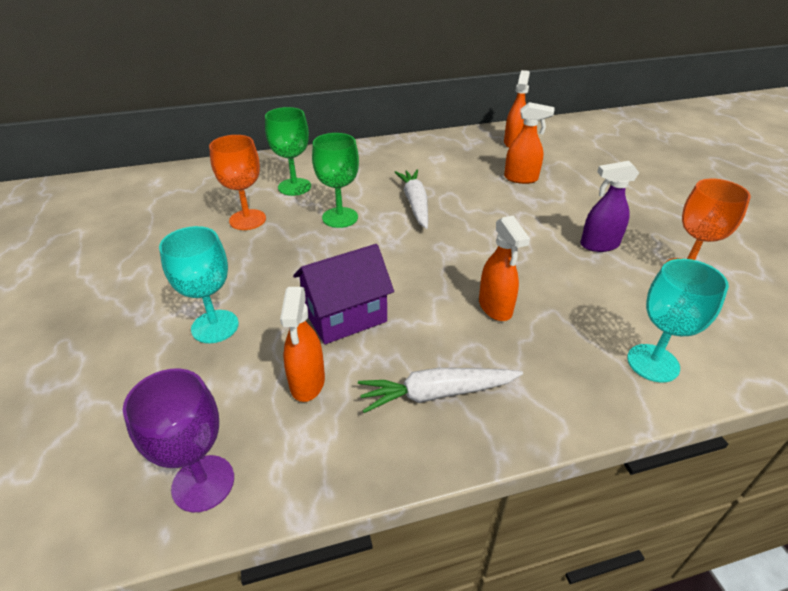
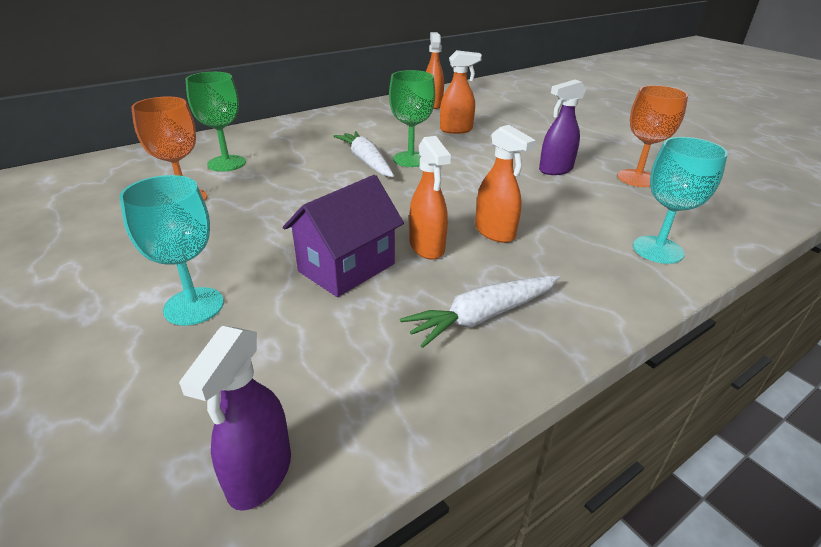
camera: 20 degrees left, 5 degrees down
purple goblet [123,369,234,512] -> purple spray bottle [179,326,291,511]
orange spray bottle [280,287,325,402] -> orange spray bottle moved to [409,136,451,260]
green goblet [312,133,359,228] -> green goblet moved to [389,70,435,167]

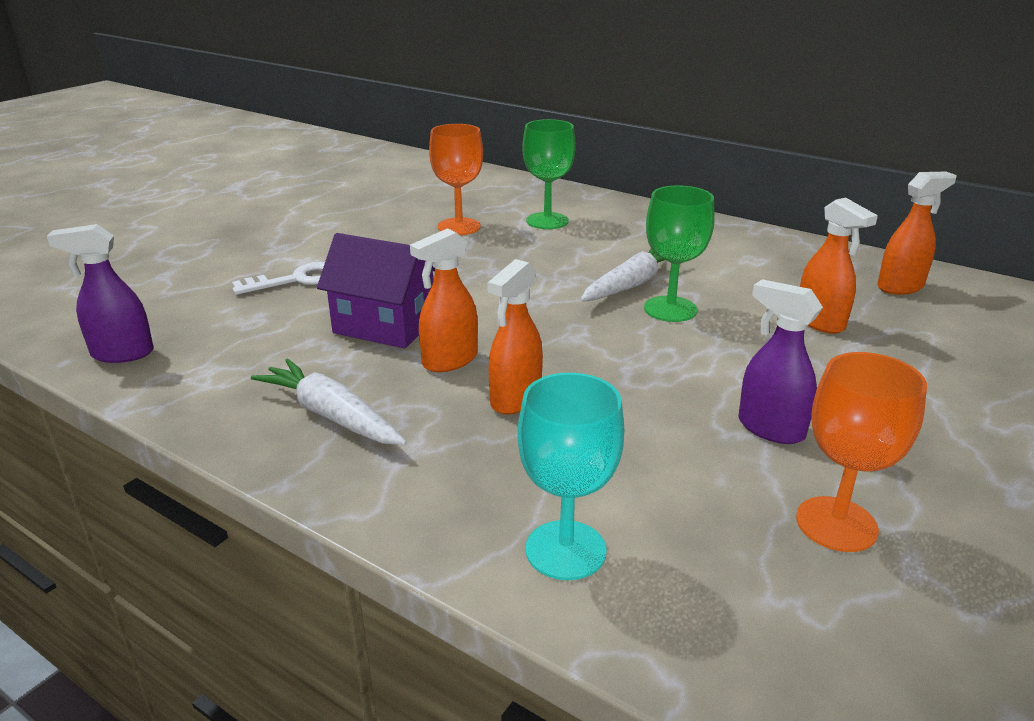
camera: 70 degrees right, 5 degrees down
turquoise goblet [119,175,224,325] -> white key [232,262,325,295]

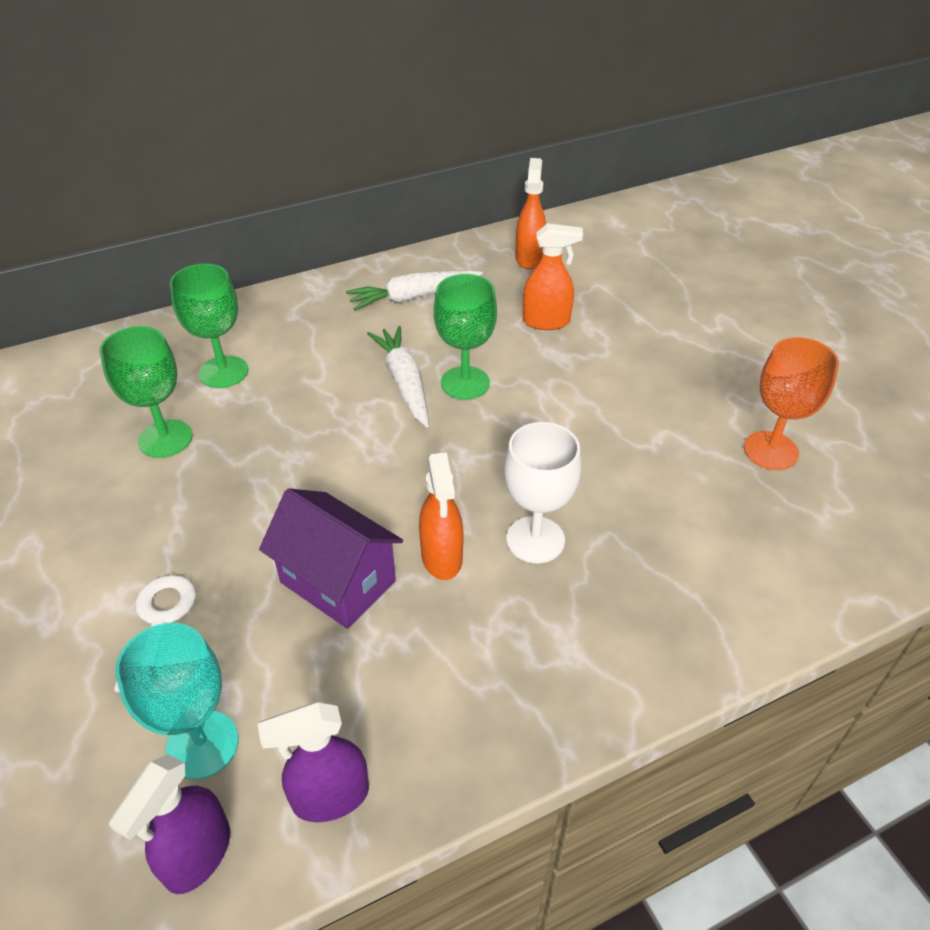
camera: 60 degrees left, 15 degrees up
white carrot [251,358,407,445] -> white carrot moved to [346,270,483,310]
purple house [317,233,435,349] -> purple house turned 75 degrees clockwise [259,488,403,629]
orange goblet [429,124,483,235] -> green goblet [100,326,192,458]
orange spray bottle [487,259,543,414] -> white goblet [504,422,581,563]
turquoise goblet [517,373,624,580] -> turquoise goblet moved to [115,623,239,779]
purple spray bottle [739,279,823,444] -> purple spray bottle moved to [257,701,369,822]

